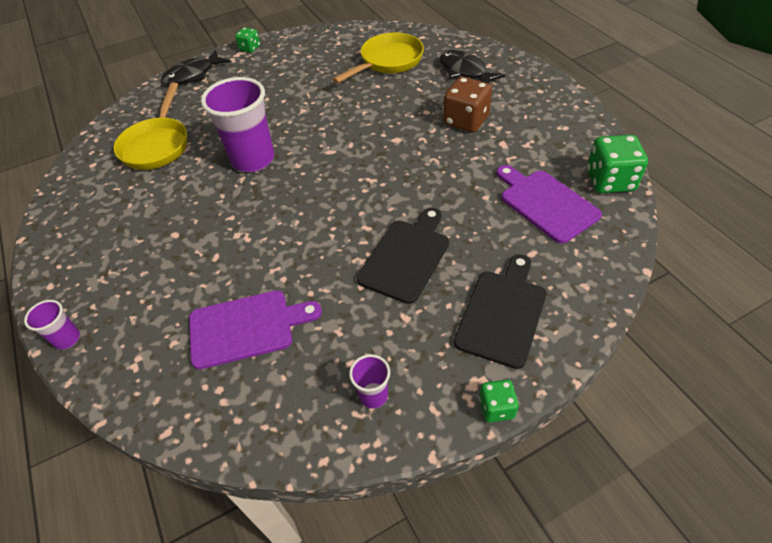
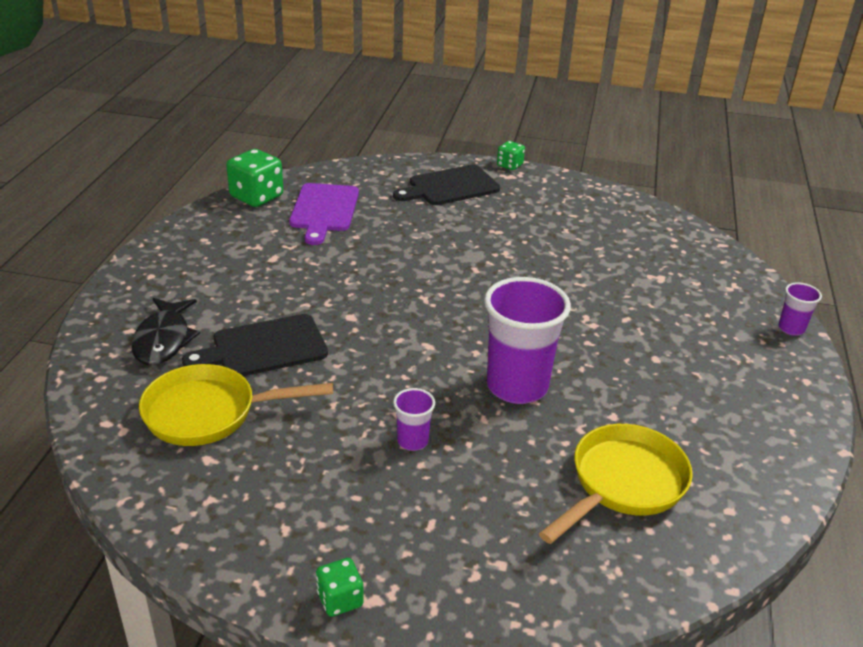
camera: 145 degrees left, 15 degrees down
black fish [161,50,230,85] -> none
purple cutting board [189,290,322,370] -> none
purple cup [349,354,390,409] -> purple cup moved to [393,388,435,451]
black cutting board [357,207,449,304] -> black cutting board moved to [182,314,328,376]
brown dice [443,77,492,133] -> none

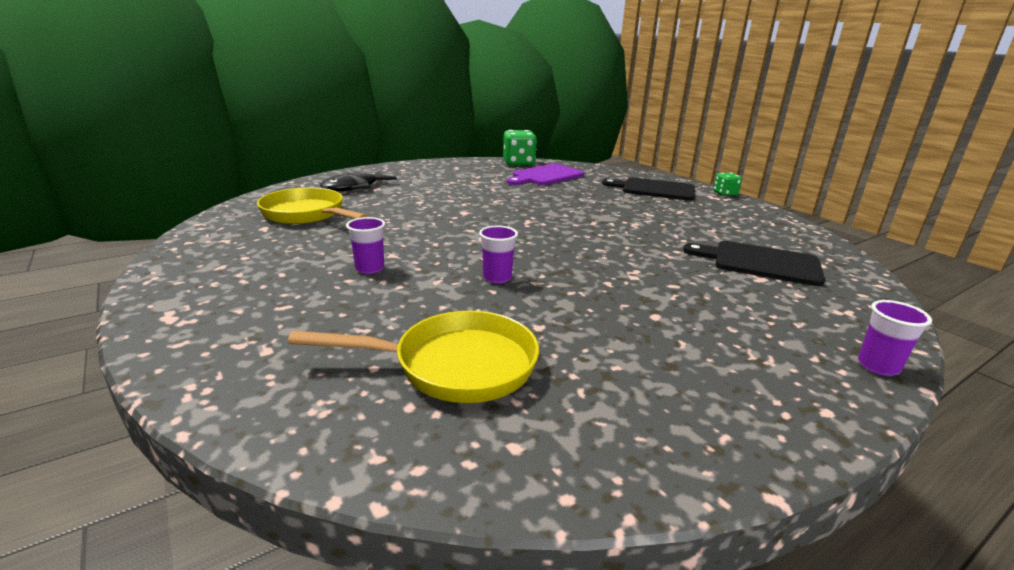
camera: 45 degrees right, 10 degrees down
black cutting board [182,314,328,376] -> black cutting board moved to [683,241,825,286]
green dice [316,558,364,617] -> none
purple cup [484,277,571,404] -> purple cup [479,226,518,284], size x0.47

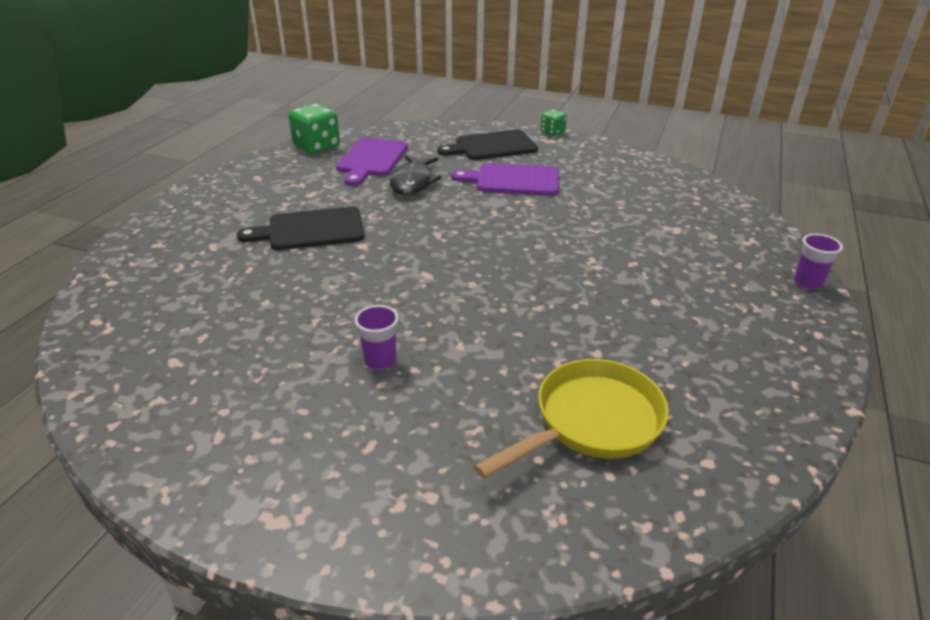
camera: 35 degrees left, 10 degrees up
yellow pan [257,187,368,224] -> none
black fish [320,171,397,191] -> black fish moved to [390,155,442,195]
purple cup [479,226,518,284] -> none
black cutting board [683,241,825,286] -> black cutting board moved to [237,207,365,250]
none -> purple cutting board [451,163,559,196]

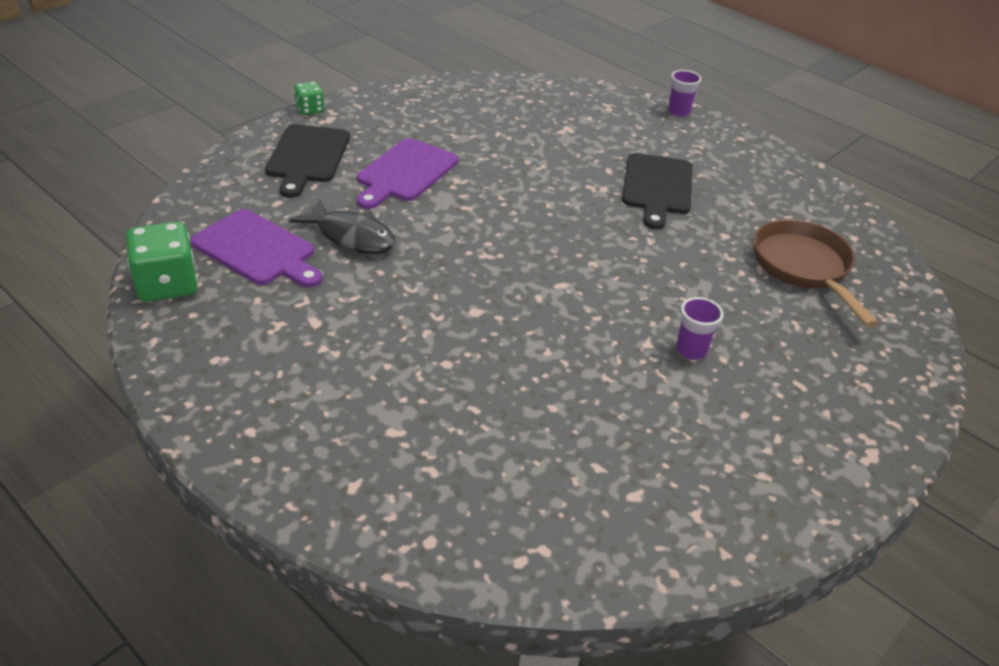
camera: 70 degrees left, 5 degrees up
black cutting board [237,207,365,250] -> black cutting board moved to [622,153,692,229]
yellow pan [474,359,669,479] -> brown pan [754,219,879,328]

